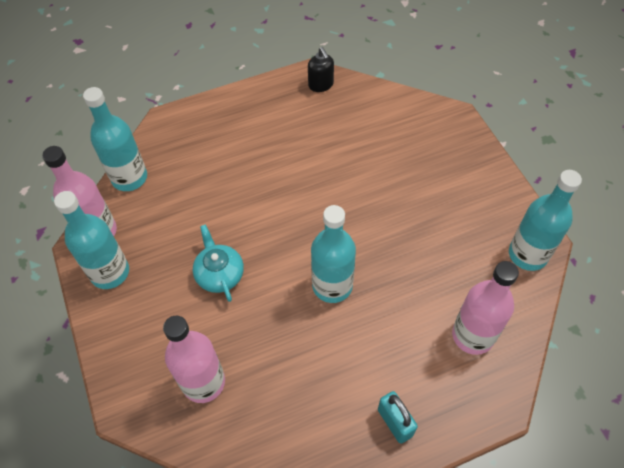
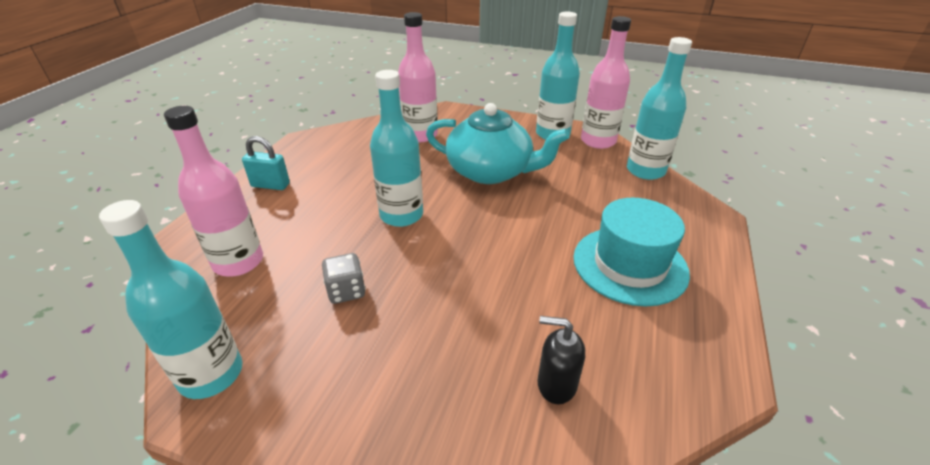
camera: 130 degrees right, 20 degrees down
turquoise teapot [193,224,244,302] -> turquoise teapot [426,103,570,184], size x1.76
black soap dispenser [308,47,334,92] -> black soap dispenser moved to [537,316,585,404]
none -> grey dice [322,253,366,304]
none -> turquoise hat [573,198,690,306]

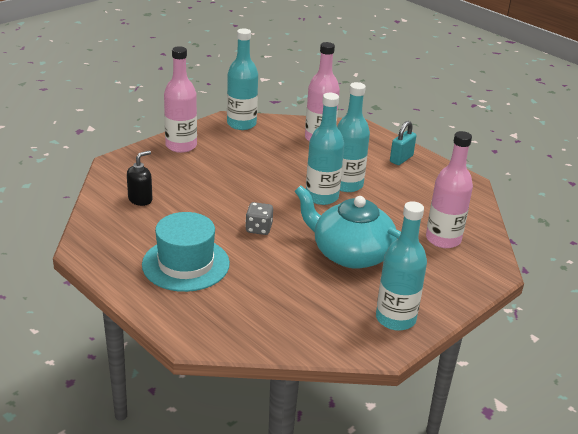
camera: 115 degrees right, 5 degrees down
grey dice [322,253,366,304] -> grey dice moved to [245,202,273,235]
turquoise teapot [426,103,570,184] -> turquoise teapot turned 75 degrees clockwise [295,185,401,269]
pink bottle [581,16,631,149] -> pink bottle moved to [164,46,197,153]
turquoise bottle [627,37,692,180] -> turquoise bottle moved to [337,82,370,192]

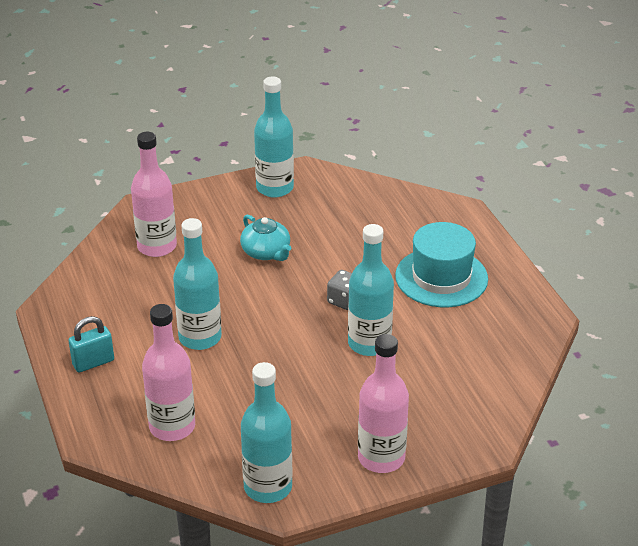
camera: 155 degrees left, 5 degrees up
black soap dispenser [127,150,152,206] -> none
turquoise teapot [295,185,401,269] -> turquoise teapot [240,214,291,261], size x0.57
turquoise bottle [306,93,344,205] -> turquoise bottle moved to [348,224,394,356]

